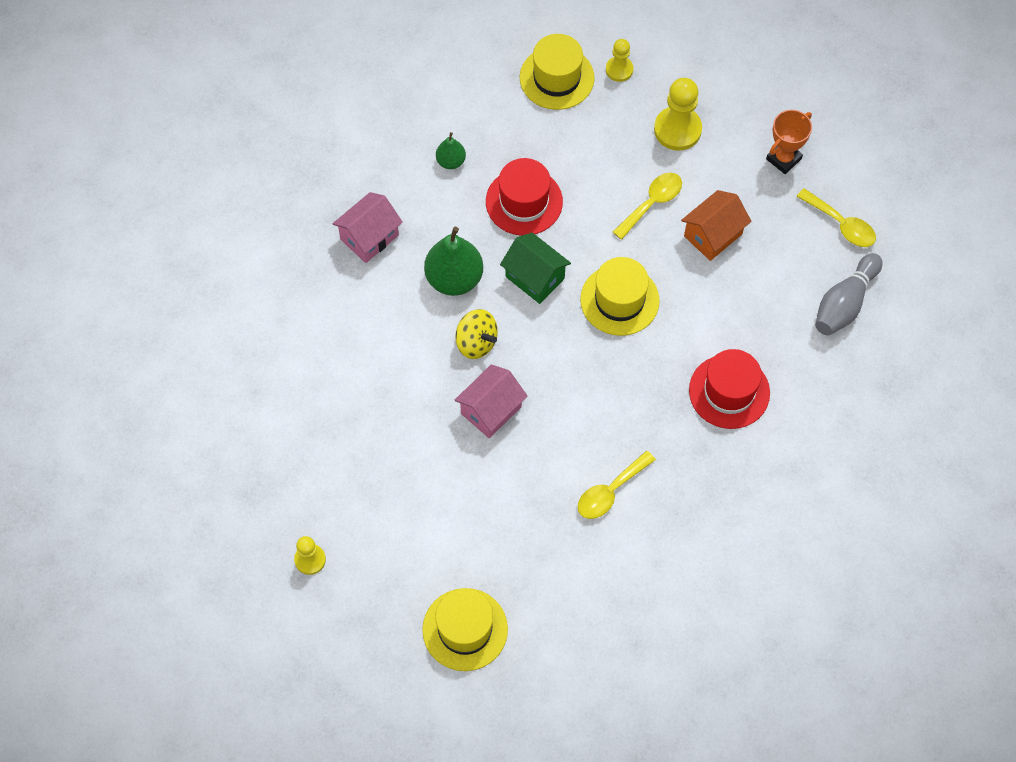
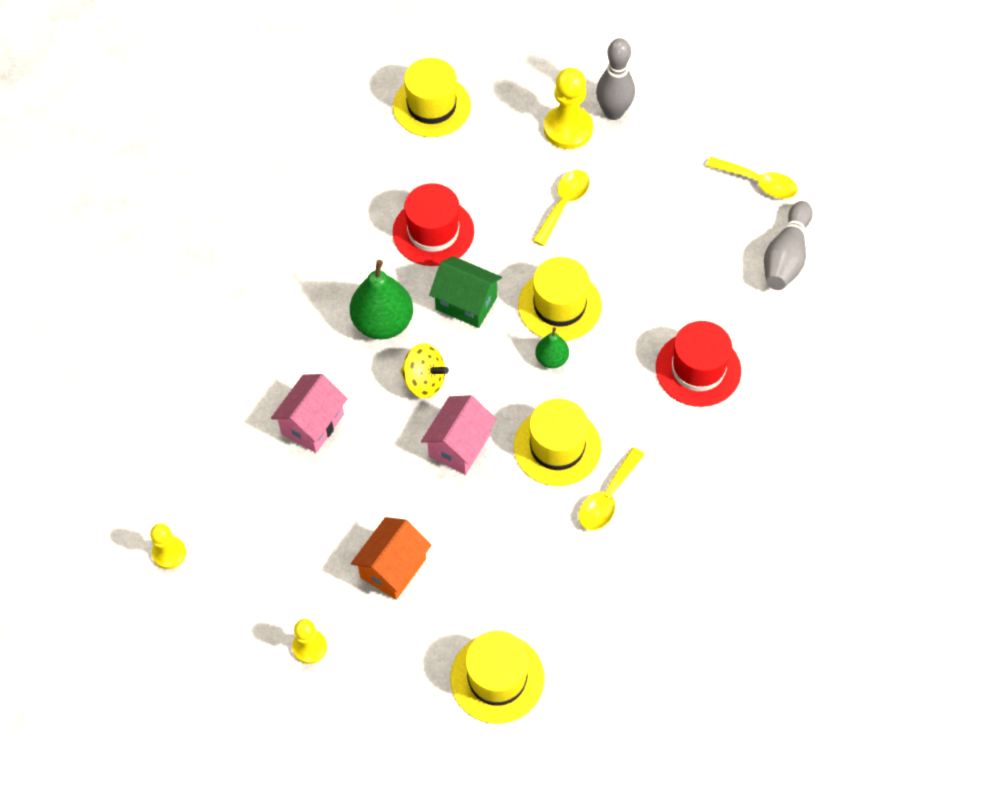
camera: 15 degrees left, 5 degrees down
pink house [333,192,403,263] -> pink house moved to [271,374,348,453]
green pear [436,132,466,169] -> green pear moved to [535,327,569,368]
yellow pawn [606,39,633,82] -> yellow pawn moved to [150,524,186,569]
orange house [681,190,751,261] -> orange house moved to [351,517,432,600]
orange trophy [766,110,812,174] -> none
none -> yellow hat [514,399,601,486]
none -> grey bowling pin [596,38,635,120]

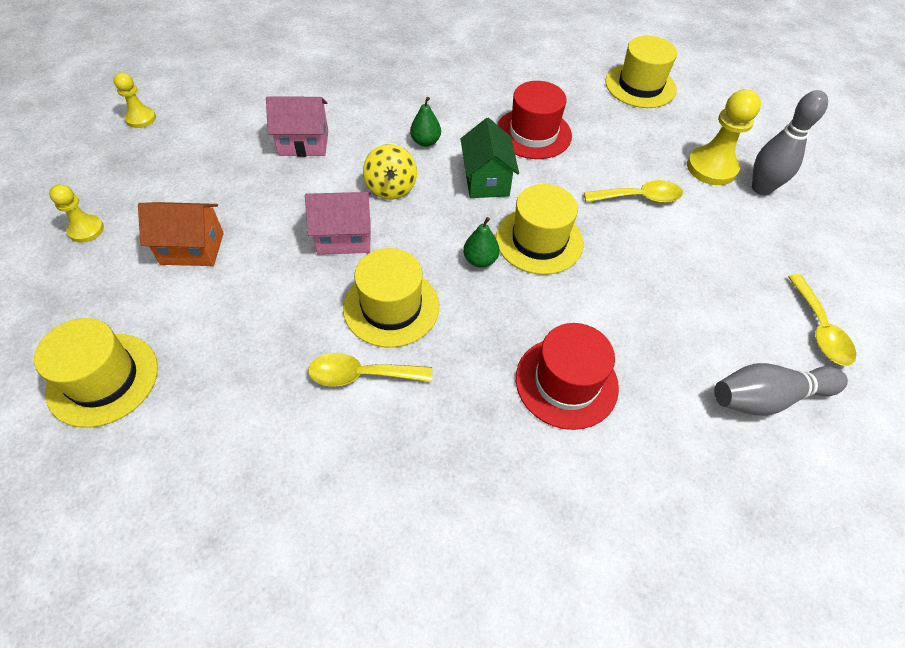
camera: 55 degrees right, 5 degrees down
green pear [350,260,413,339] -> green pear [410,97,441,147], size x0.53

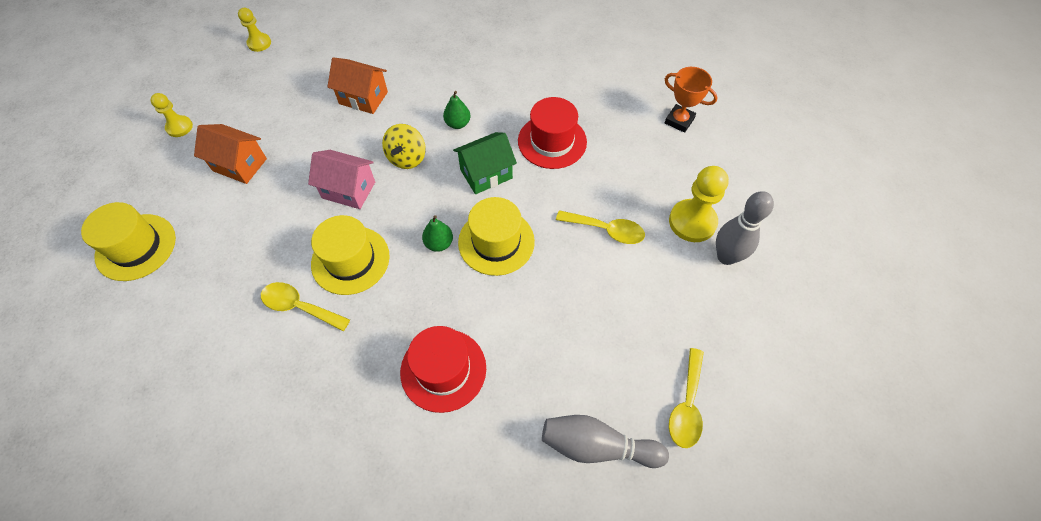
camera: 25 degrees right, 5 degrees up
pink house [266,96,328,157] -> orange house [327,57,388,114]
green house [460,118,519,198] -> green house turned 45 degrees clockwise [453,132,517,194]
yellow hat [605,36,677,108] -> orange trophy [665,67,718,133]

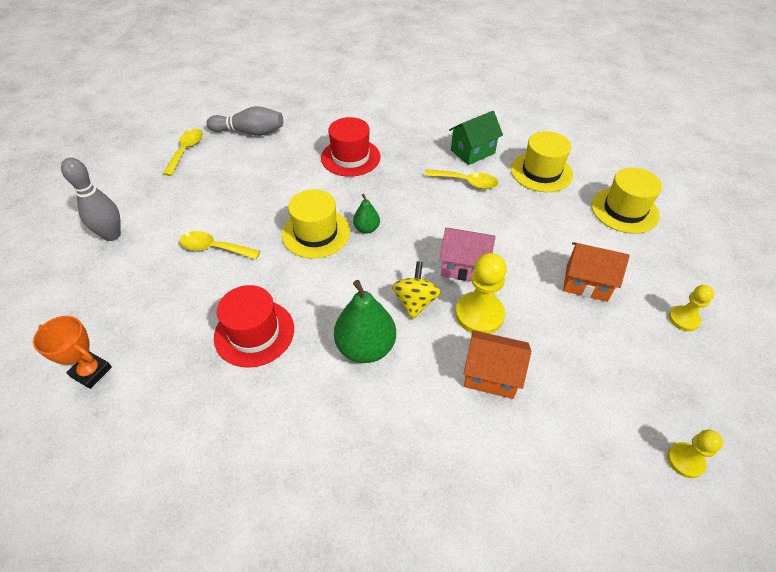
camera: 175 degrees right, 10 degrees down
yellow hat [311,215,390,295] -> yellow hat moved to [511,131,573,192]
green pear [443,91,470,129] -> green pear [334,280,396,363], size x1.89
green house [453,132,517,194] -> green house moved to [449,111,503,165]
yellow pawn [669,166,729,242] -> yellow pawn moved to [455,253,507,334]

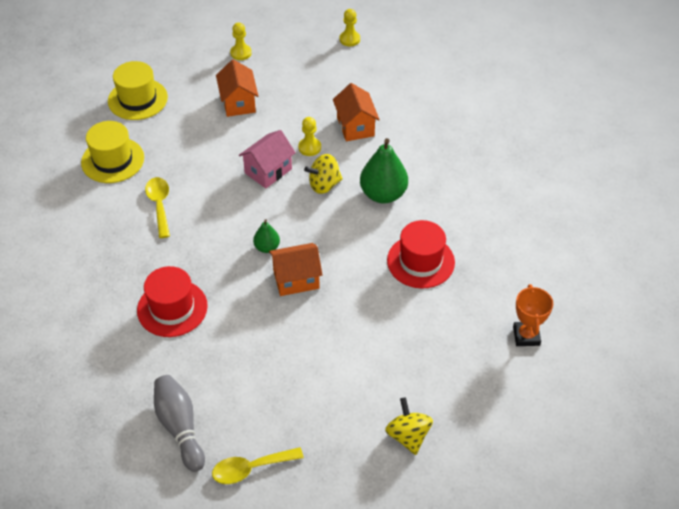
camera: 120 degrees left, 0 degrees up
grey bowling pin [61,158,121,241] -> yellow spinning top [385,397,433,455]
yellow spoon [179,231,260,259] -> none
yellow hat [282,189,350,258] -> orange house [269,243,323,296]
pink house [440,228,496,281] -> pink house turned 60 degrees clockwise [239,130,296,188]
green house [449,111,503,165] -> none
yellow pawn [455,253,507,334] -> yellow pawn [298,117,321,156], size x0.59

